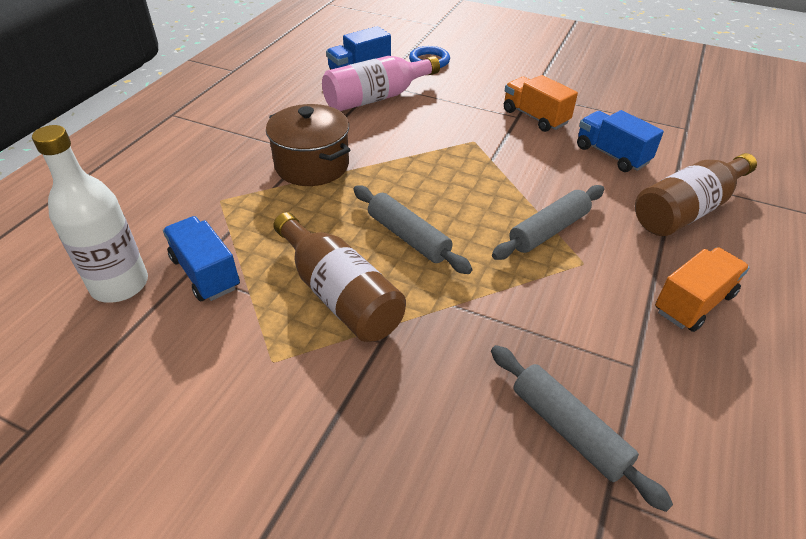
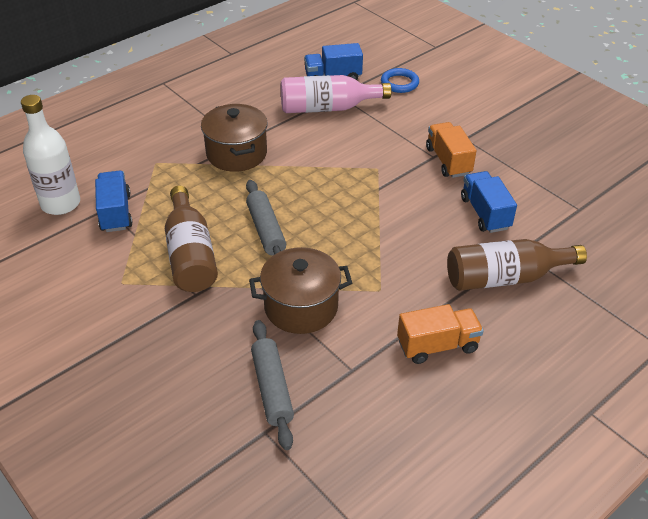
camera: 25 degrees right, 0 degrees up
grey rolling pin [492,185,604,260] -> none
none -> brown pot [249,247,352,334]

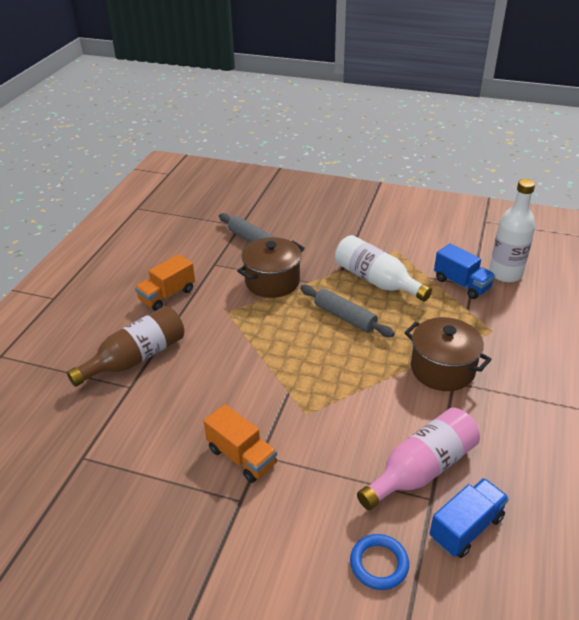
camera: 150 degrees right, 5 degrees down
brown bottle [165,186,218,292] -> white bottle [335,235,432,301]
blue truck [461,171,517,233] -> none

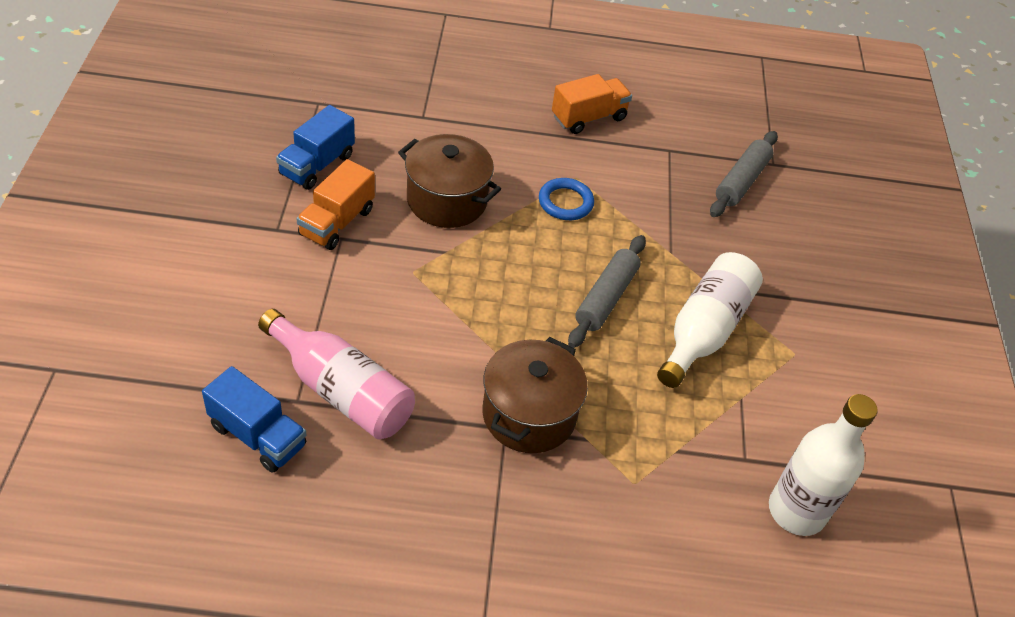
camera: 70 degrees right, 10 degrees up
brown bottle [67,306,184,387] -> none
orange truck [135,254,195,311] -> orange truck turned 120 degrees clockwise [552,74,632,134]
brown pot [237,237,305,298] -> brown pot moved to [398,134,501,228]
blue ring [350,534,409,590] -> blue ring moved to [539,178,594,220]
blue truck [434,243,495,299] -> blue truck moved to [276,105,355,190]

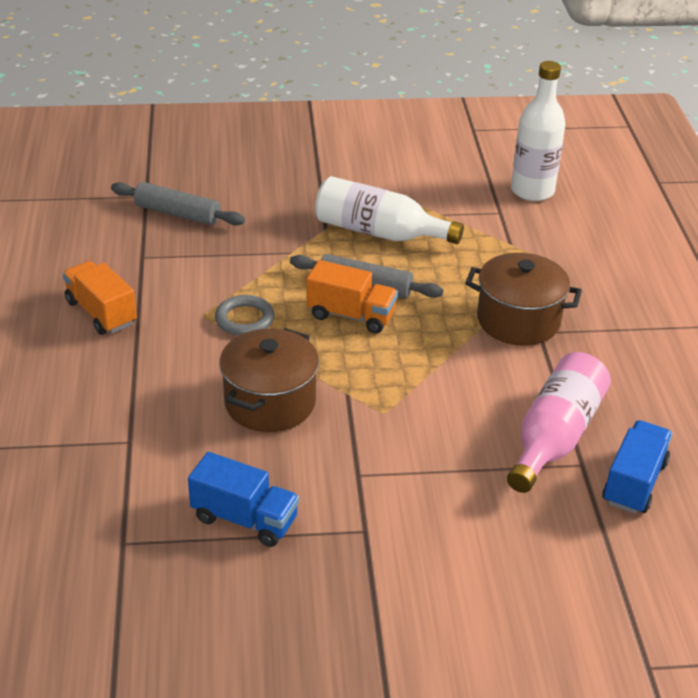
camera: 95 degrees left, 10 degrees down
orange truck [296,159,375,250] -> orange truck moved to [306,260,398,333]
blue ring [539,178,594,220] -> grey ring [215,295,274,336]

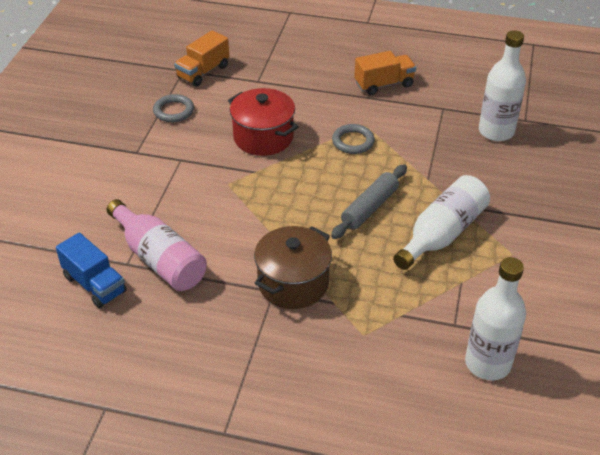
camera: 110 degrees right, 5 degrees up
grey rolling pin [111,182,245,226] -> white bottle [479,30,526,141]
blue truck [188,452,299,547] -> grey ring [153,94,194,122]
brown pot [219,328,319,432] -> red pot [228,88,299,156]
orange truck [306,260,398,333] -> orange truck moved to [174,30,229,86]

